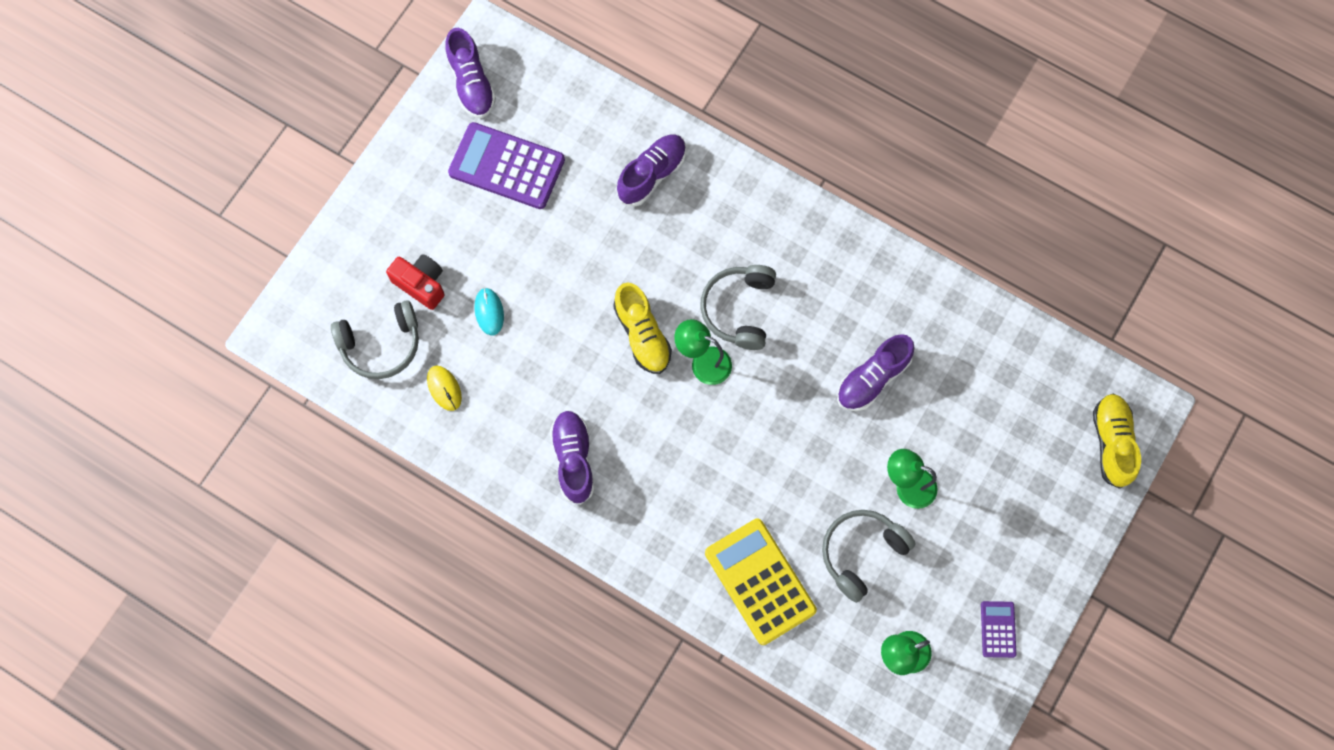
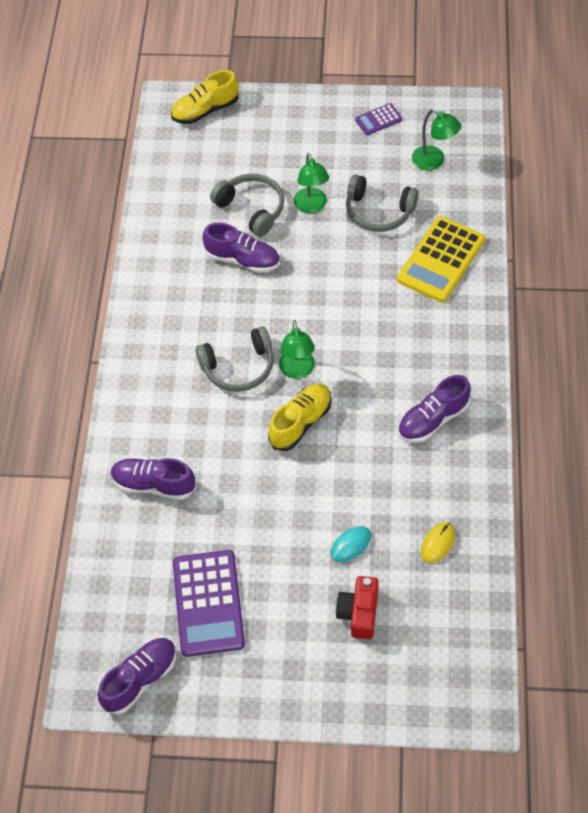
camera: 115 degrees left, 15 degrees down
grey headphones [331,300,419,379] -> grey headphones moved to [210,173,284,237]

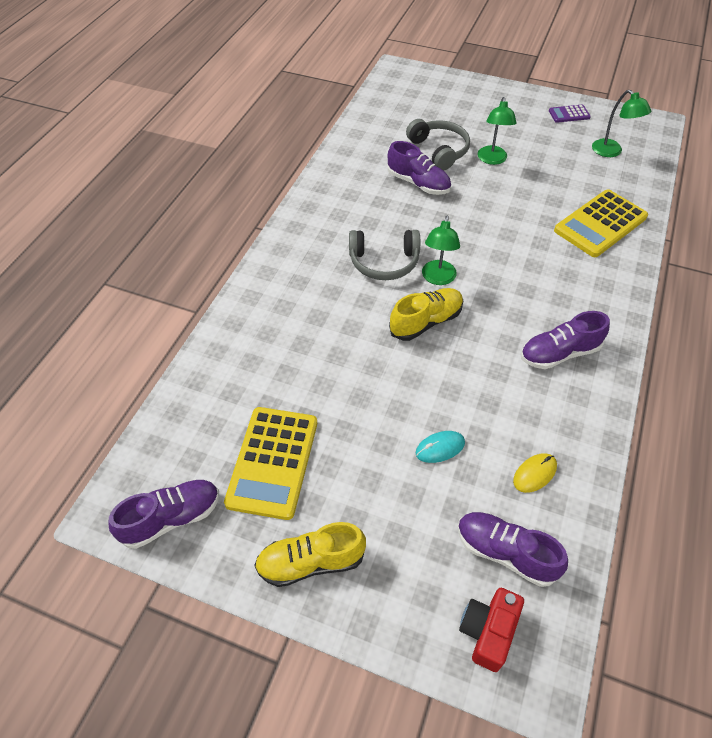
camera: 15 degrees right, 5 degrees down
purple shoe [111,458,196,500] -> purple shoe moved to [458,512,568,587]
yellow shoe [171,70,239,124] -> yellow shoe moved to [254,522,366,587]
purple calculator [173,550,245,657] -> yellow calculator [224,407,317,520]
red camera [336,576,379,639] -> red camera moved to [459,588,524,672]
grey headphones [346,174,419,232] -> none

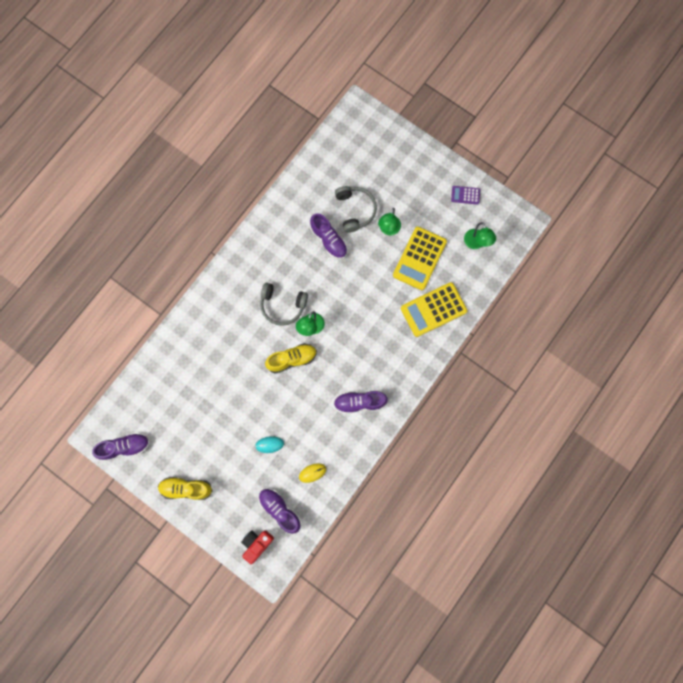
camera: 15 degrees right, 25 degrees up
yellow calculator [224,407,317,520] -> yellow calculator moved to [393,227,447,290]

